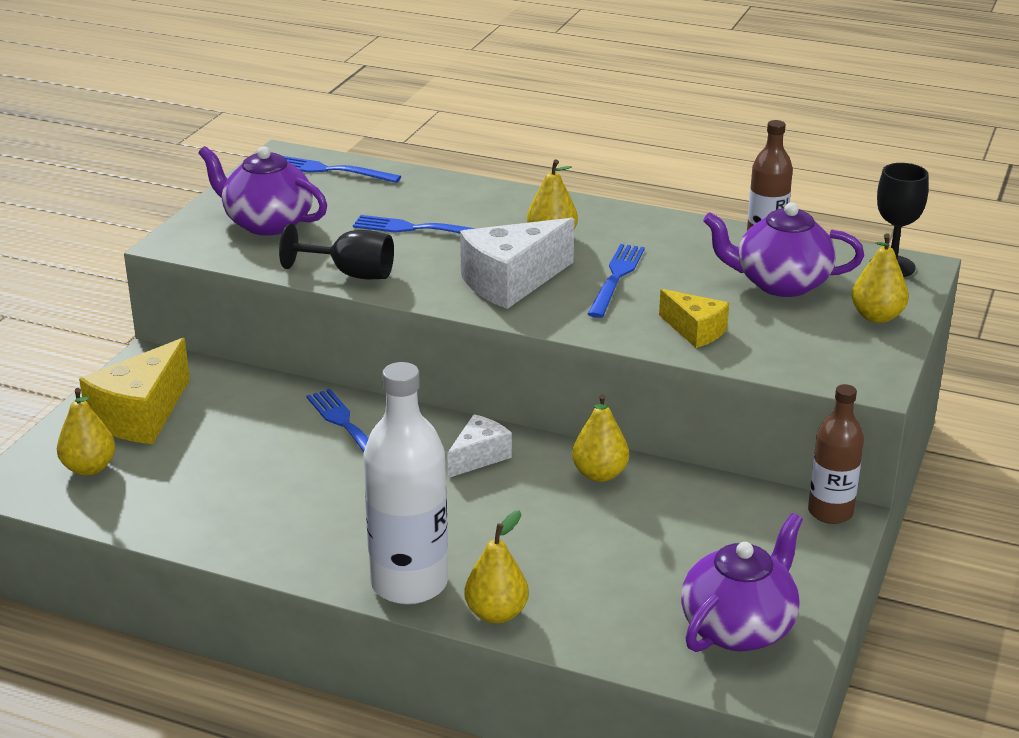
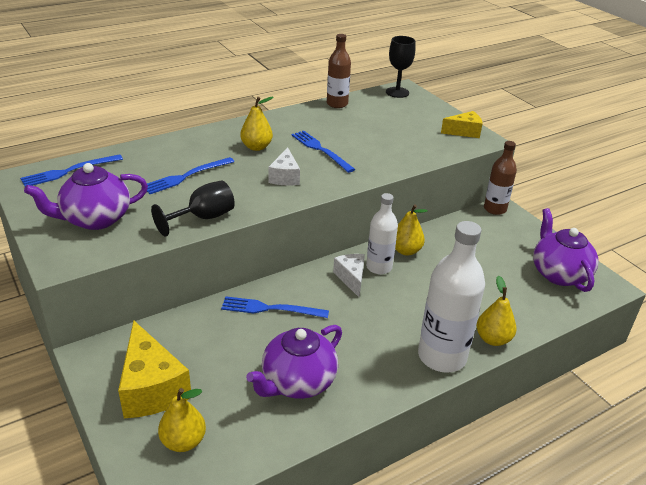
camera: 55 degrees left, 5 degrees up
white cheese [460,218,575,309] -> white cheese [268,147,300,185], size x0.58
yellow cheese [659,289,729,348] -> yellow cheese moved to [441,111,483,138]
purple teapot [703,202,864,297] -> purple teapot moved to [246,325,342,399]
yellow pear [852,233,909,323] -> none
none -> white bottle [366,193,398,274]

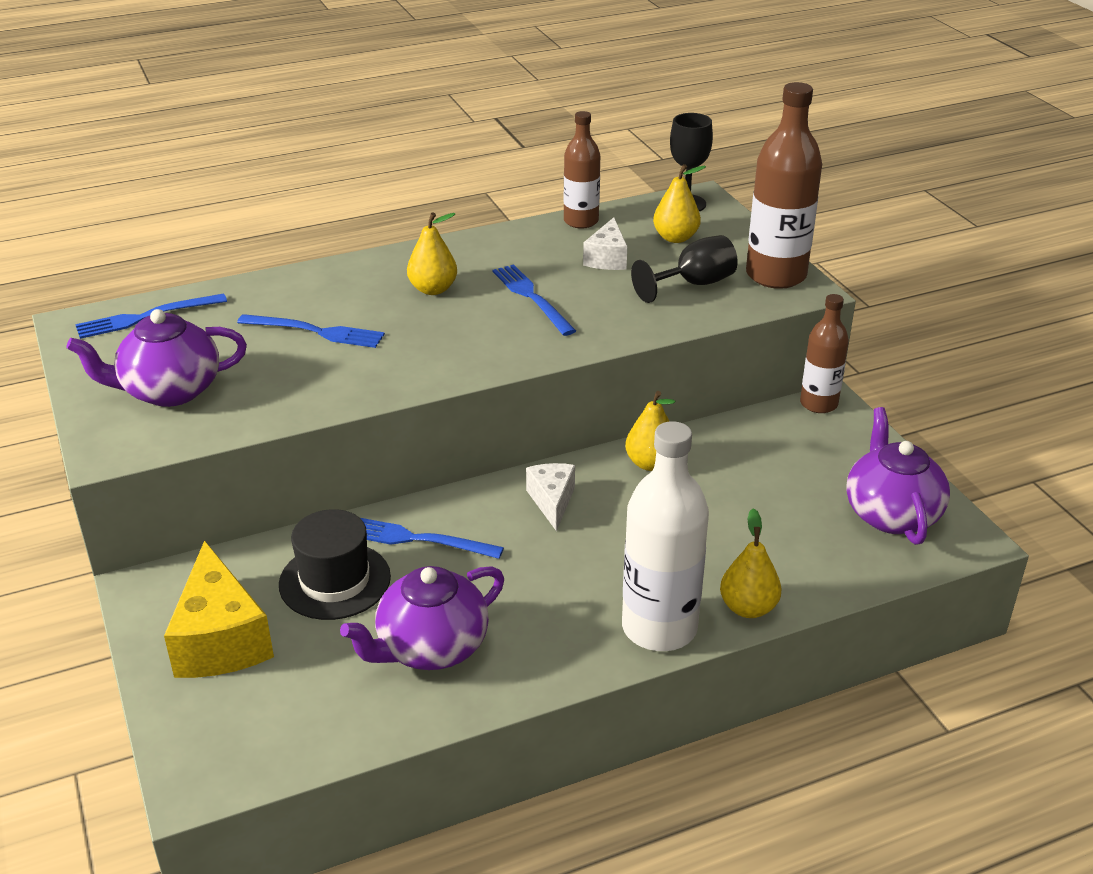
camera: 10 degrees right, 0 degrees up
blue fork [147,157,234,194] -> blue fork turned 135 degrees counterclockwise [237,314,385,348]
black goblet [151,181,235,237] -> black goblet moved to [631,235,738,303]
yellow pear [158,388,206,452] -> yellow pear moved to [653,164,706,243]
white cheese [268,147,300,185] -> white cheese moved to [583,217,627,270]
white bottle [366,193,398,274] -> none
yellow cheese [441,111,483,138] -> brown bottle [746,82,822,289]
none -> black hat [279,509,391,620]

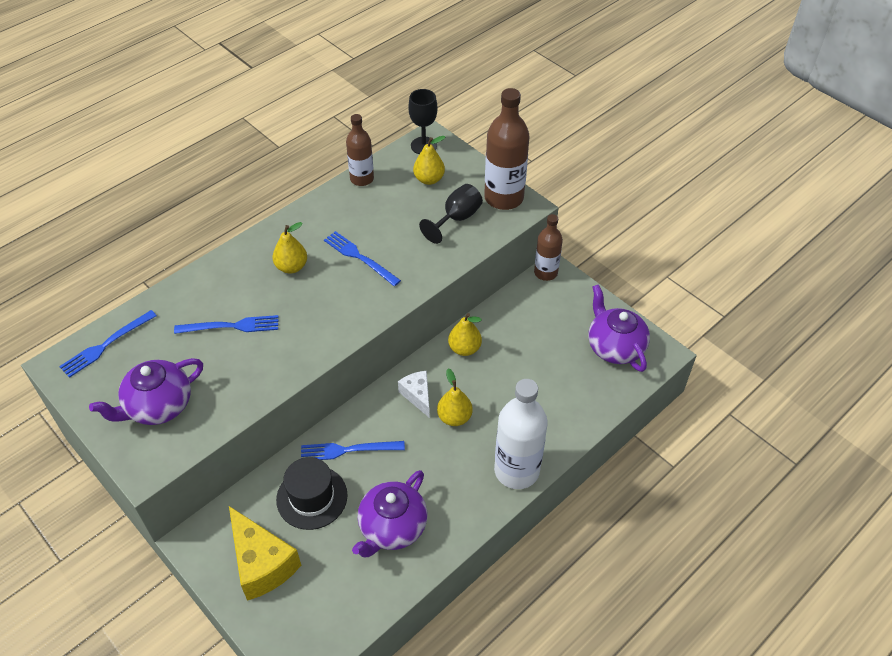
camera: 20 degrees left, 15 degrees up
white cheese [583,217,627,270] -> none
yellow pear [720,508,782,618] -> yellow pear moved to [437,368,473,426]

